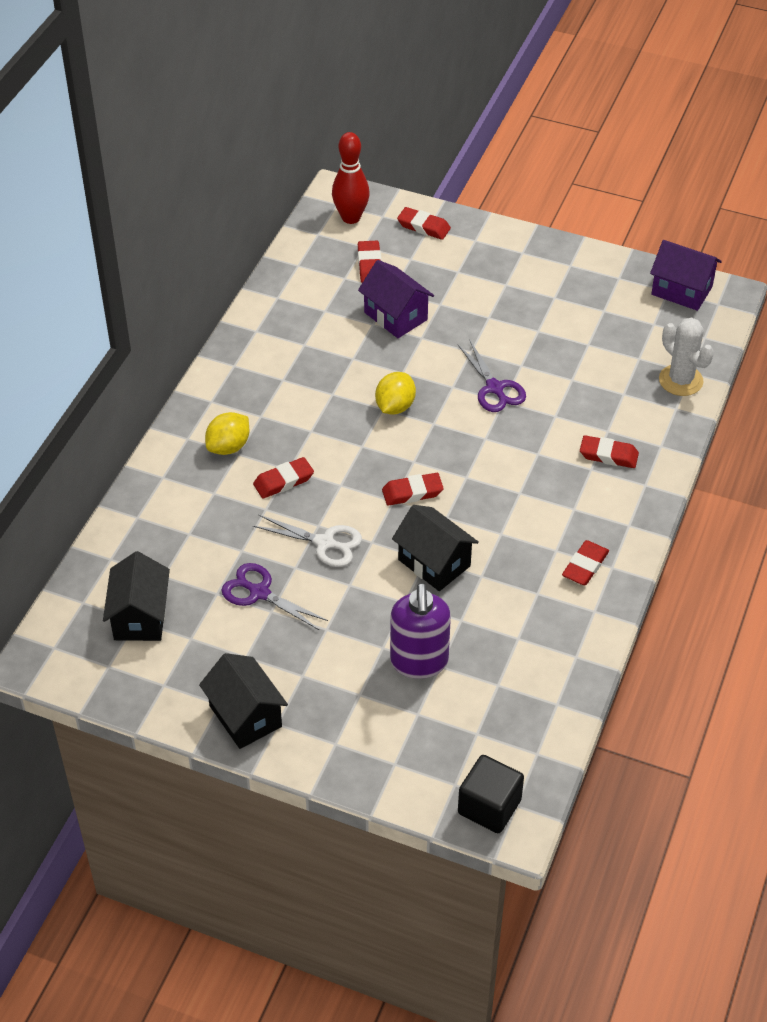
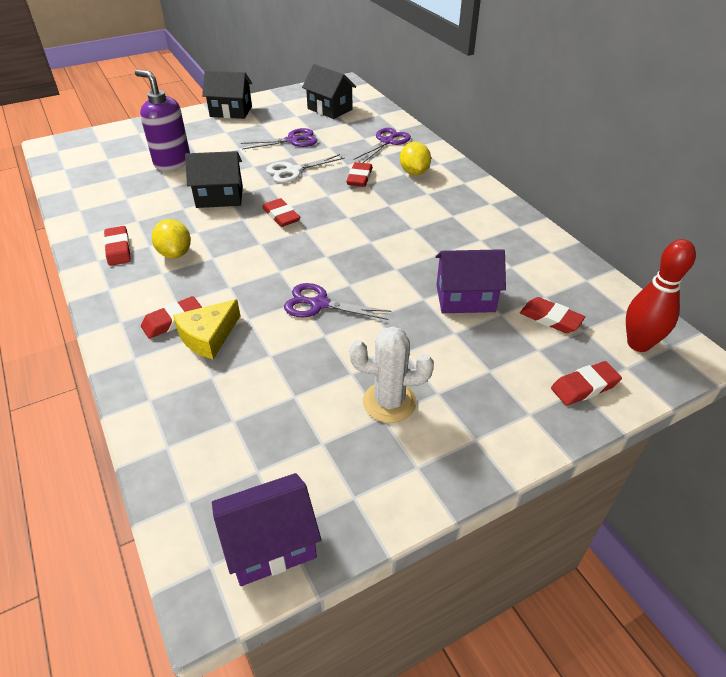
camera: 130 degrees right, 5 degrees down
yellow lemon [375,372,416,414] -> yellow lemon moved to [152,219,191,258]
red eraser [382,473,444,506] -> red eraser turned 60 degrees counterclockwise [262,198,300,227]
black cube [458,755,524,833] -> none
white cactus [659,318,714,396] -> white cactus moved to [350,326,434,423]
none -> yellow cheese [173,299,240,359]
none -> purple scissors [354,128,411,163]

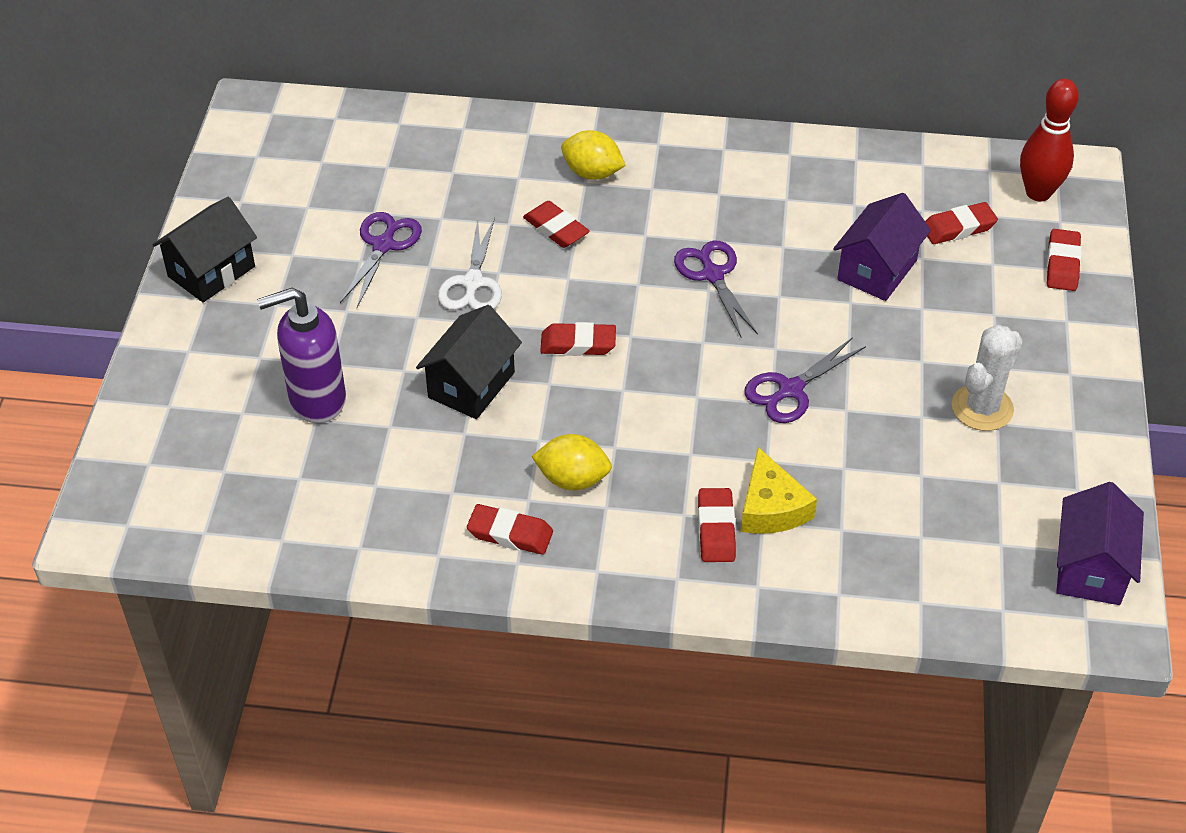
camera: 55 degrees left, 5 degrees up
black house [302,64,356,119] -> none
purple scissors [354,128,411,163] -> purple scissors moved to [674,241,758,337]

